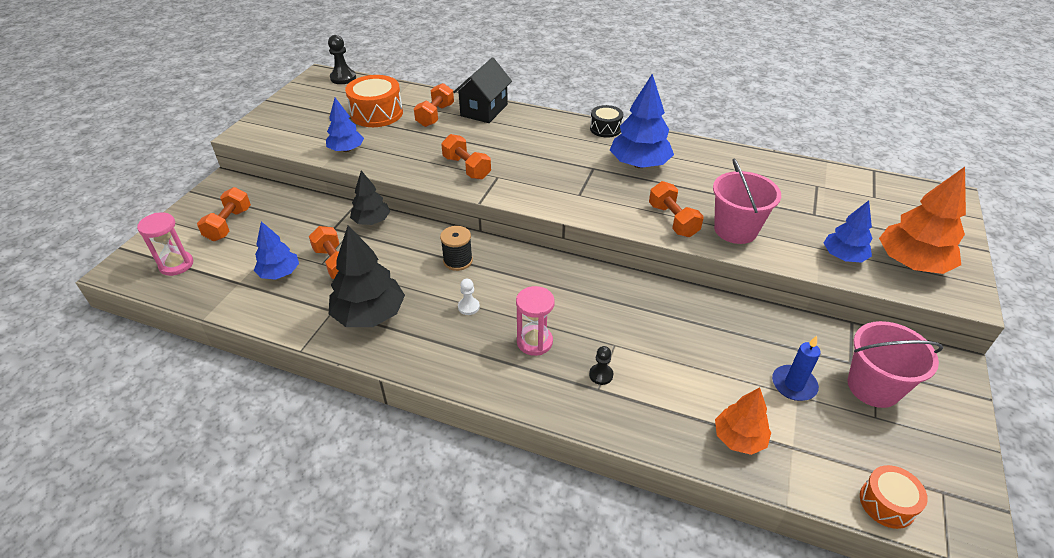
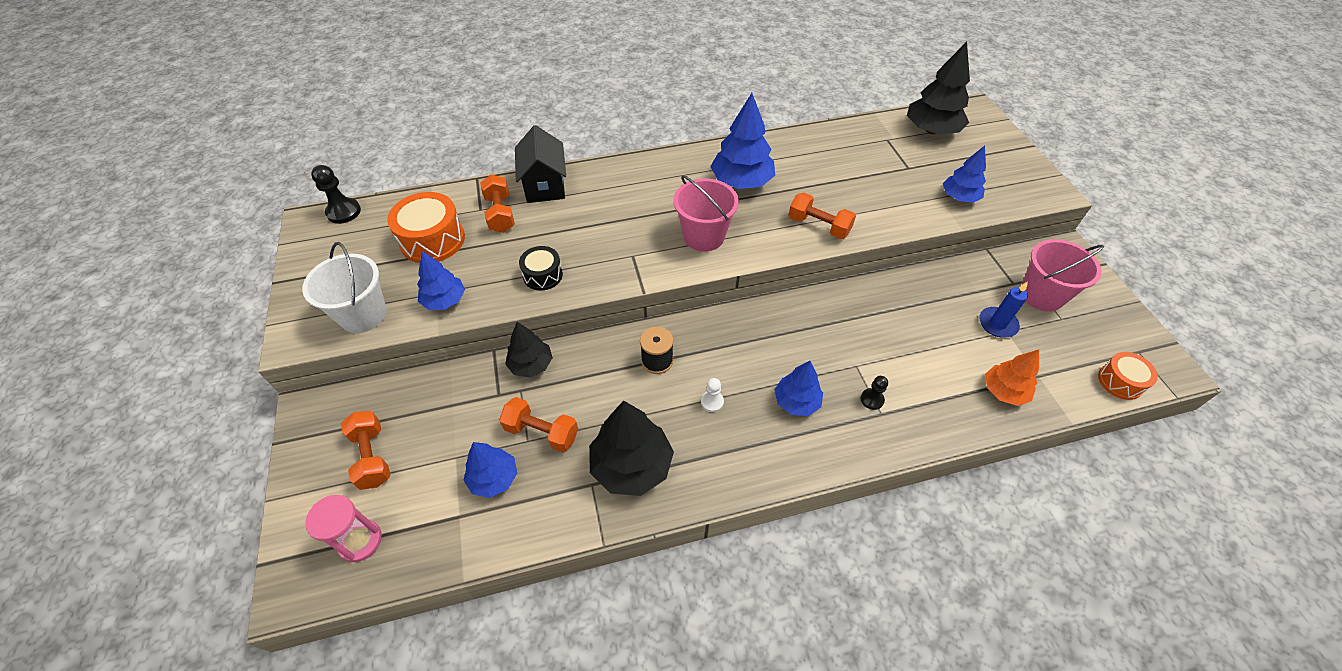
camera: 35 degrees left, 10 degrees up
orange dumbbell [441,134,491,180] -> none
pink hourglass [516,286,554,356] -> blue tree [774,361,823,416]
black drum [590,105,623,138] -> black drum moved to [519,246,563,291]
pink bucket [713,158,781,244] -> pink bucket moved to [673,175,739,251]
orange tree [879,167,966,274] -> none
none -> white bucket [302,242,387,333]
none -> black tree [907,42,970,134]

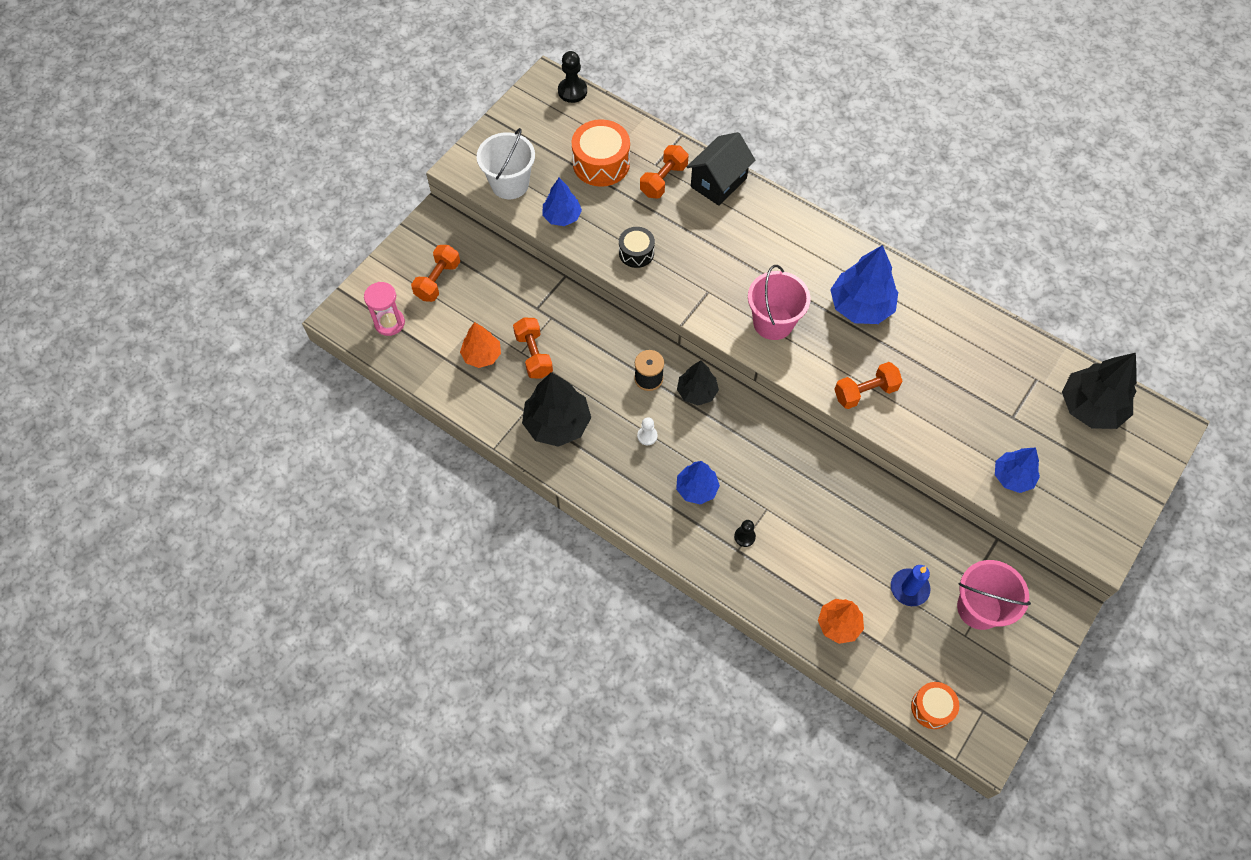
camera: 50 degrees right, 10 degrees up
blue tree [463,442,517,498] -> orange tree [460,322,501,368]
black tree [505,322,553,378] -> black tree moved to [677,360,719,405]
orange dumbbell [789,192,856,239] -> orange dumbbell turned 75 degrees clockwise [834,362,902,409]

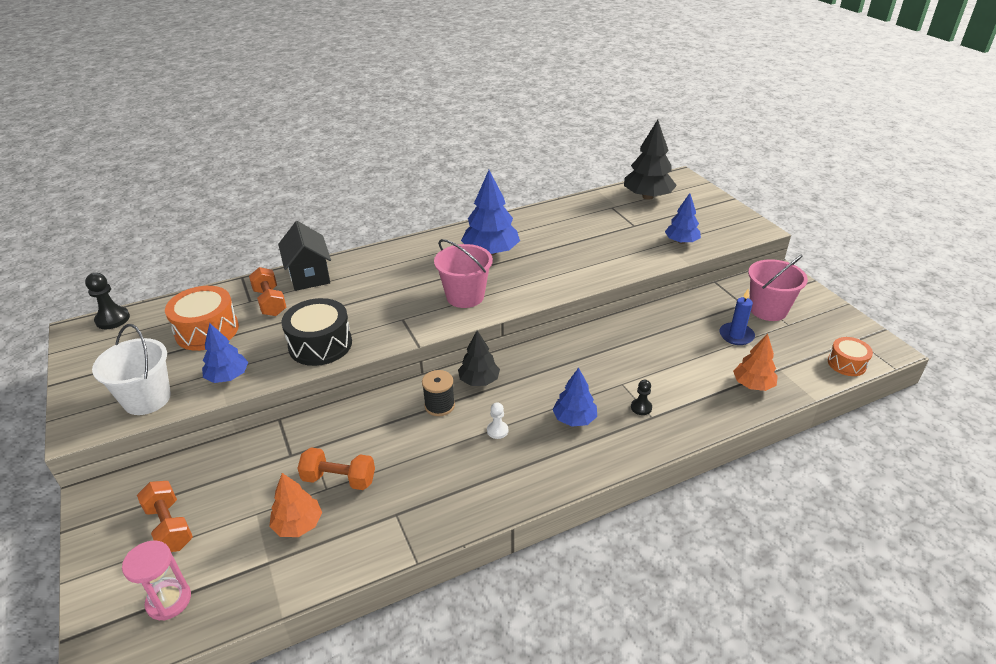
camera: 60 degrees left, 25 degrees down
black tree [522,372,591,447] -> none
black drum [619,227,655,268] -> black drum [281,298,352,366], size x1.68
orange dumbbell [834,362,902,409] -> none

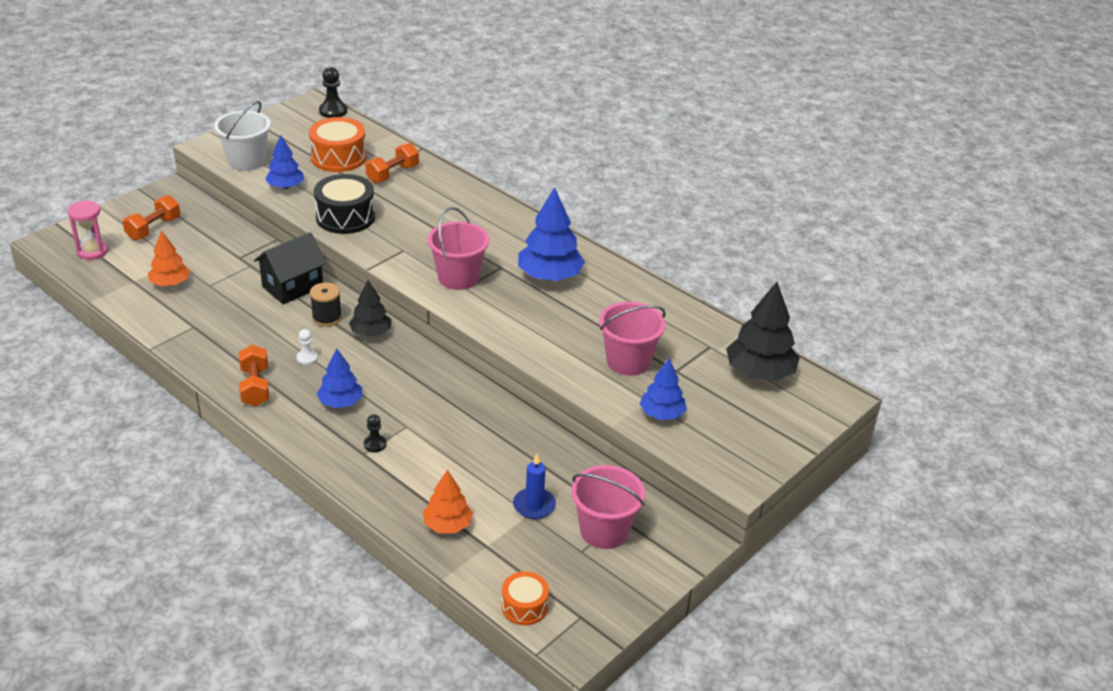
camera: 65 degrees right, 0 degrees up
black house [278,221,331,291] -> black house moved to [254,232,327,304]
orange dumbbell [297,447,375,490] -> orange dumbbell moved to [239,345,269,406]
none -> pink bucket [599,302,666,376]

